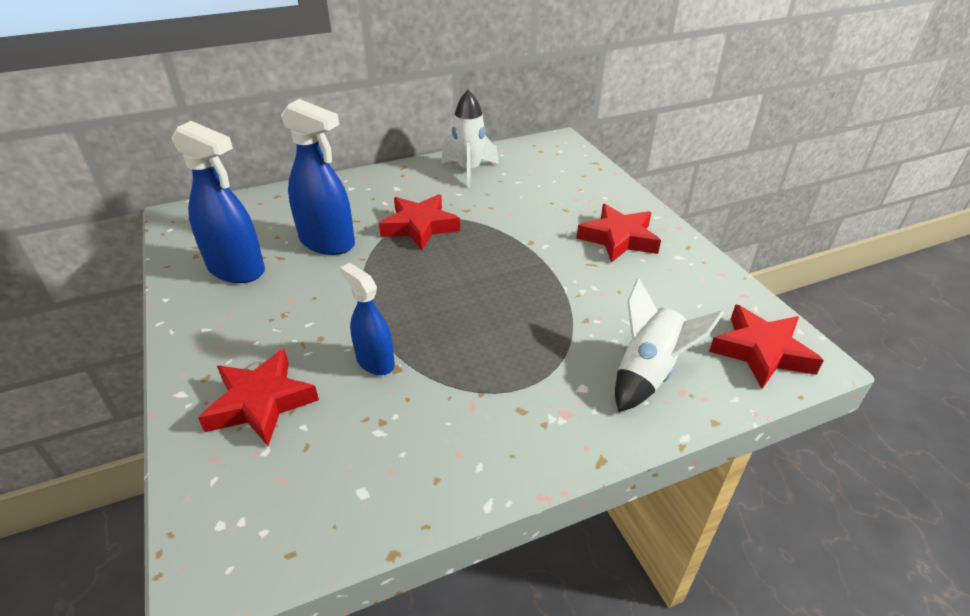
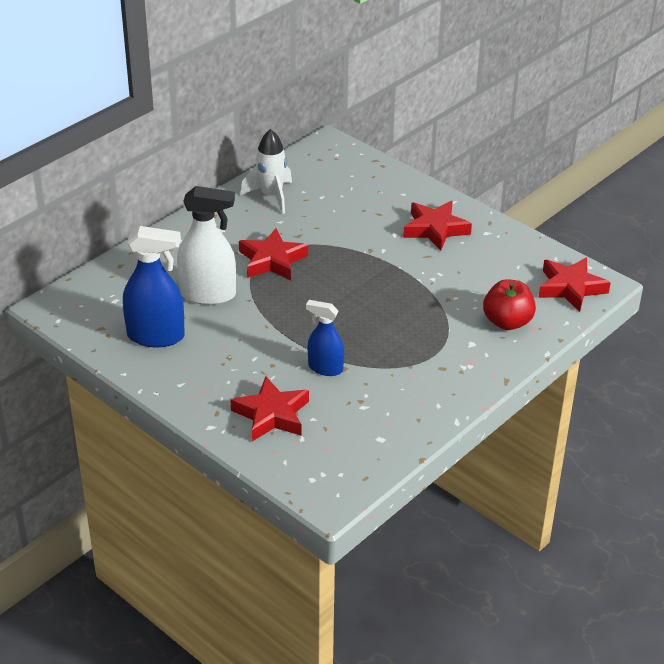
camera: 25 degrees left, 0 degrees up
blue spray bottle [281,99,355,255] -> white spray bottle [177,186,236,305]
white rocket [615,278,724,412] -> red apple [483,279,536,330]

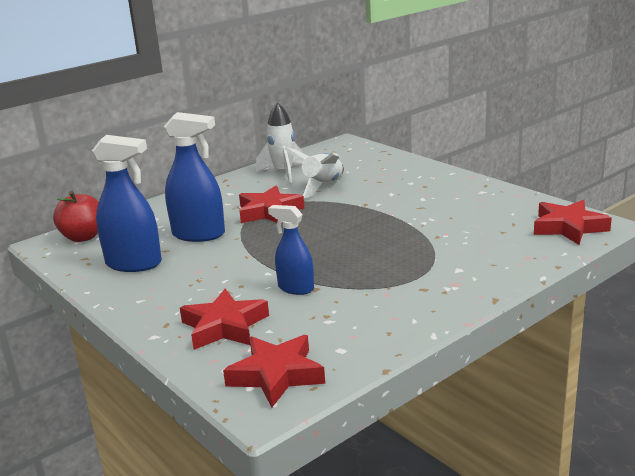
camera: 10 degrees right, 15 degrees down
white spray bottle [177,186,236,305] -> blue spray bottle [164,112,225,242]
red star [403,201,472,251] -> red star moved to [223,335,325,407]
red apple [483,279,536,330] -> red apple moved to [53,191,99,242]
none -> white rocket [284,147,344,198]

